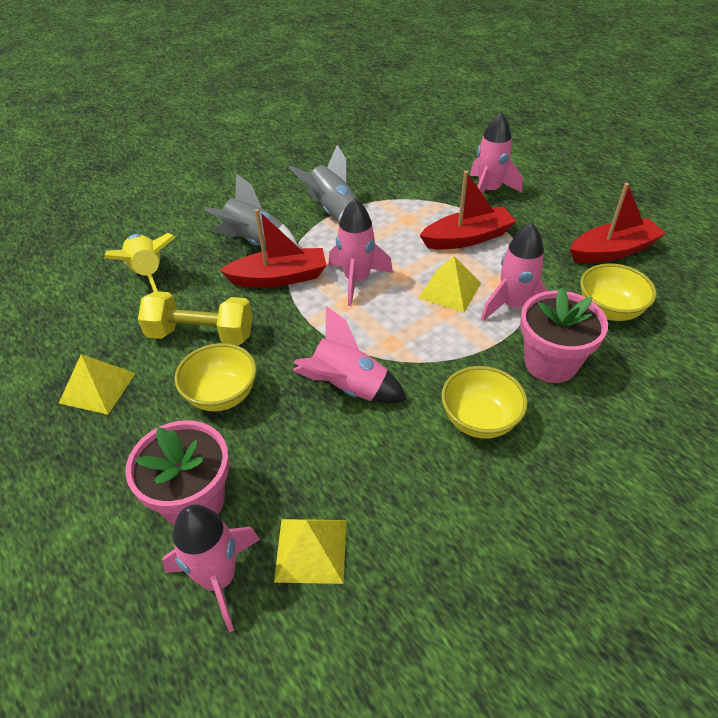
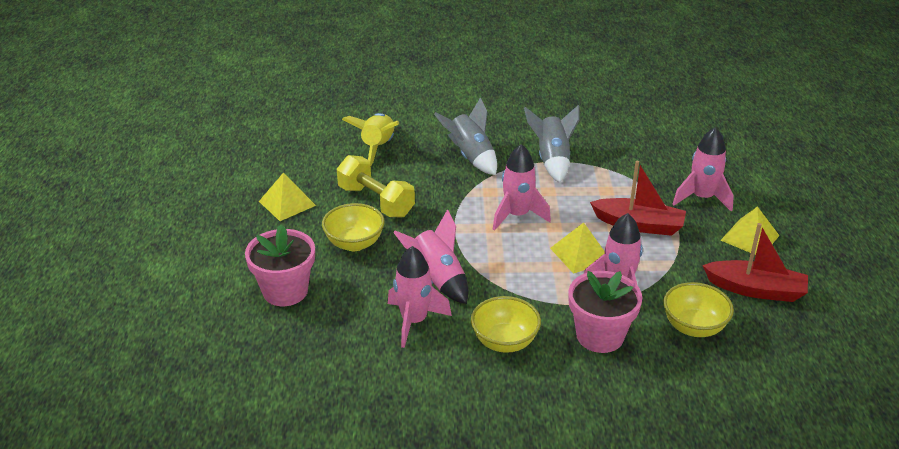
camera: 35 degrees right, 10 degrees down
pink rocket [162,504,260,632] -> pink rocket moved to [388,246,452,348]
red boat [219,209,327,288] -> none
yellow pyramid [274,519,346,584] -> yellow pyramid moved to [721,206,780,255]

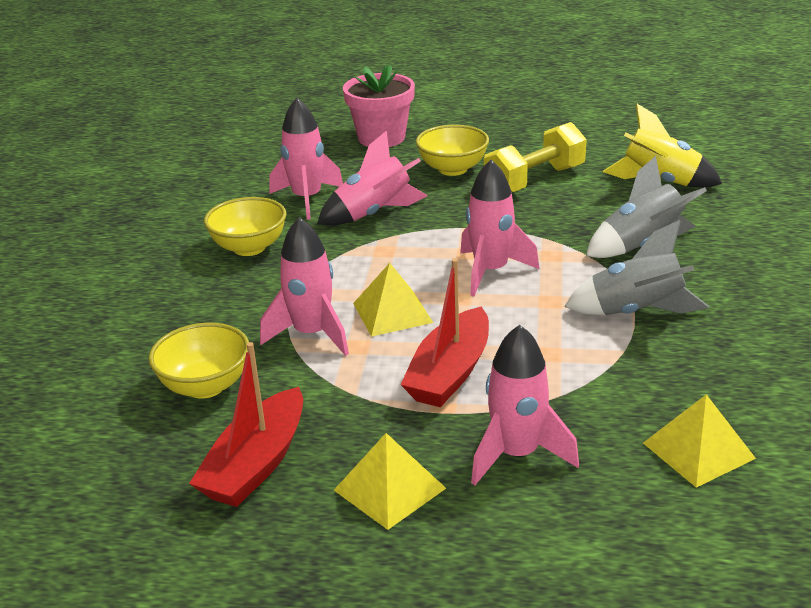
camera: 100 degrees right, 5 degrees down
yellow pyramid [259,172,316,221] -> yellow pyramid moved to [643,394,756,487]
pink flower pot [568,271,642,353] -> none

